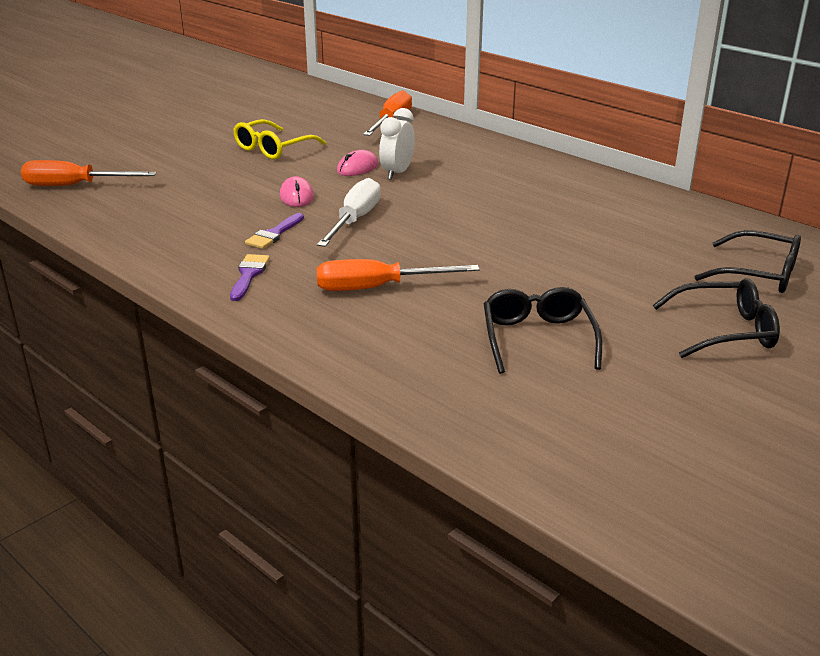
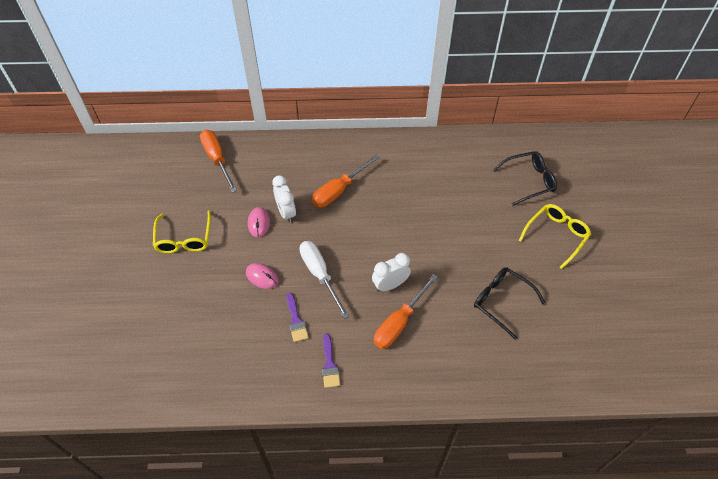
camera: 45 degrees left, 25 degrees up
orange screwdriver [21,160,156,186] -> orange screwdriver moved to [312,155,379,207]
purple brush [230,254,270,301] -> purple brush turned 150 degrees counterclockwise [322,334,340,388]
black glasses [653,278,780,358] -> yellow glasses [518,204,591,269]
none -> white clock [372,253,411,292]

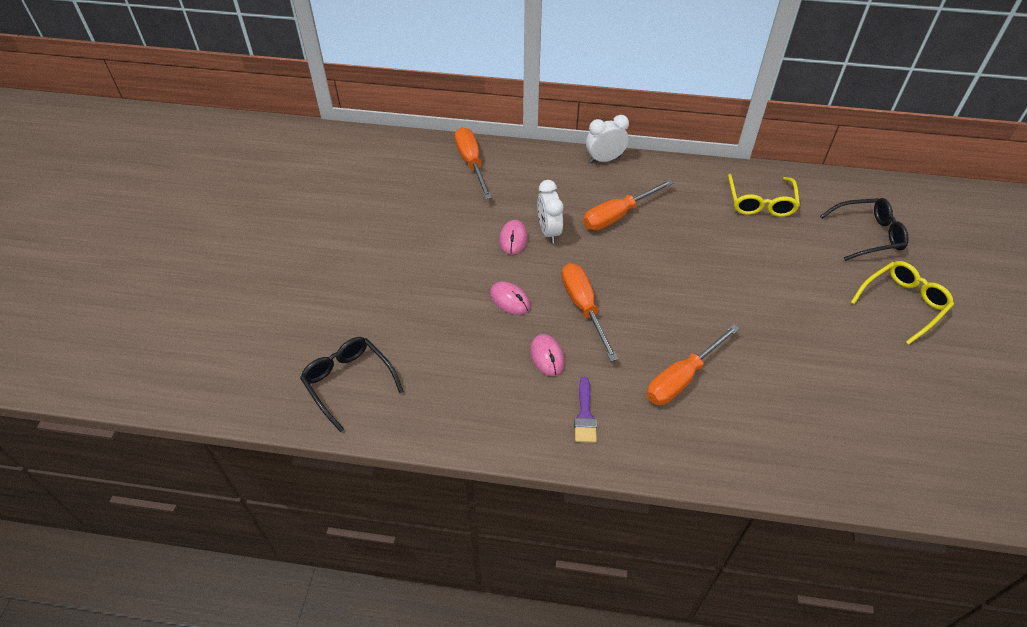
camera: 10 degrees right, 5 degrees down
yellow glasses [153,210,211,253] -> yellow glasses moved to [728,174,800,217]
purple brush [287,292,309,342] -> pink mouse [530,334,565,376]
white screwdriver [299,241,350,319] -> orange screwdriver [562,263,618,361]
white clock [372,253,411,292] -> white clock moved to [586,115,629,163]
black glasses [474,267,545,340] -> black glasses moved to [300,337,404,432]

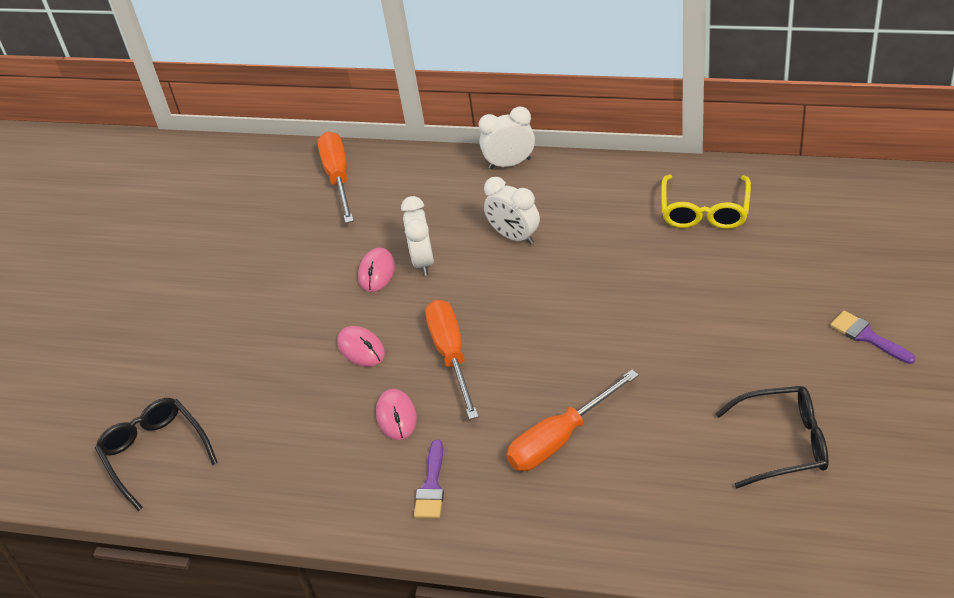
camera: 10 degrees right, 5 degrees down
orange screwdriver [583,179,674,230] -> white clock [484,177,540,244]
black glasses [820,198,909,261] -> black glasses moved to [716,386,829,488]
yellow glasses [850,261,954,345] -> purple brush [830,311,916,364]

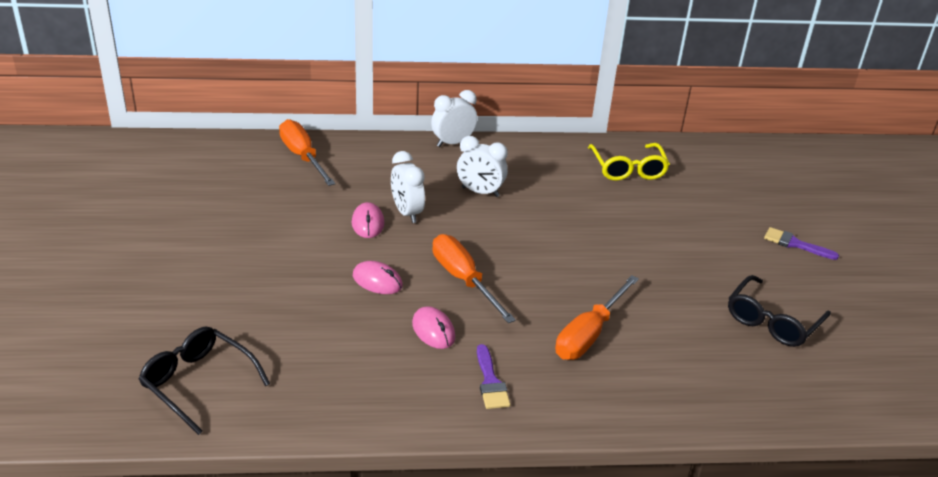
camera: 25 degrees left, 10 degrees down
black glasses [716,386,829,488] -> black glasses turned 150 degrees clockwise [728,275,831,347]

